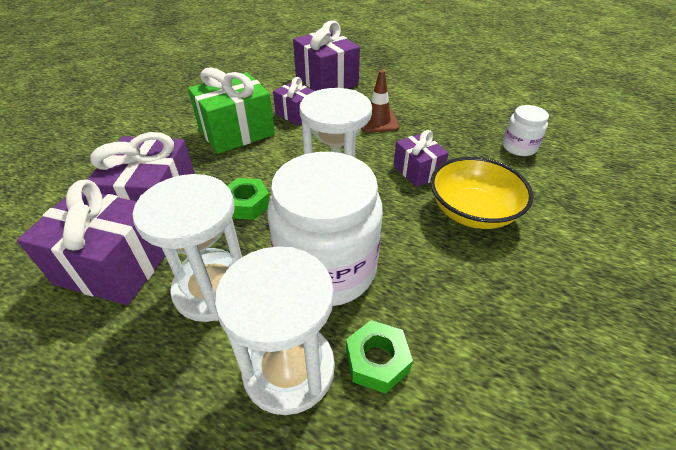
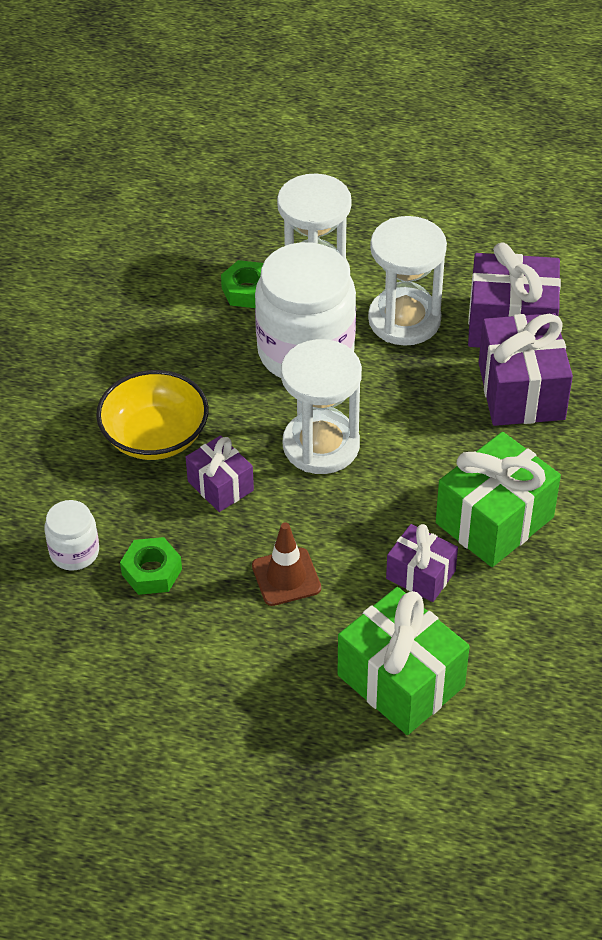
camera: 170 degrees right, 5 degrees up
green nut [227,178,270,220] -> green nut moved to [120,537,182,595]
purple gift [293,20,360,91] -> green gift [338,587,470,735]

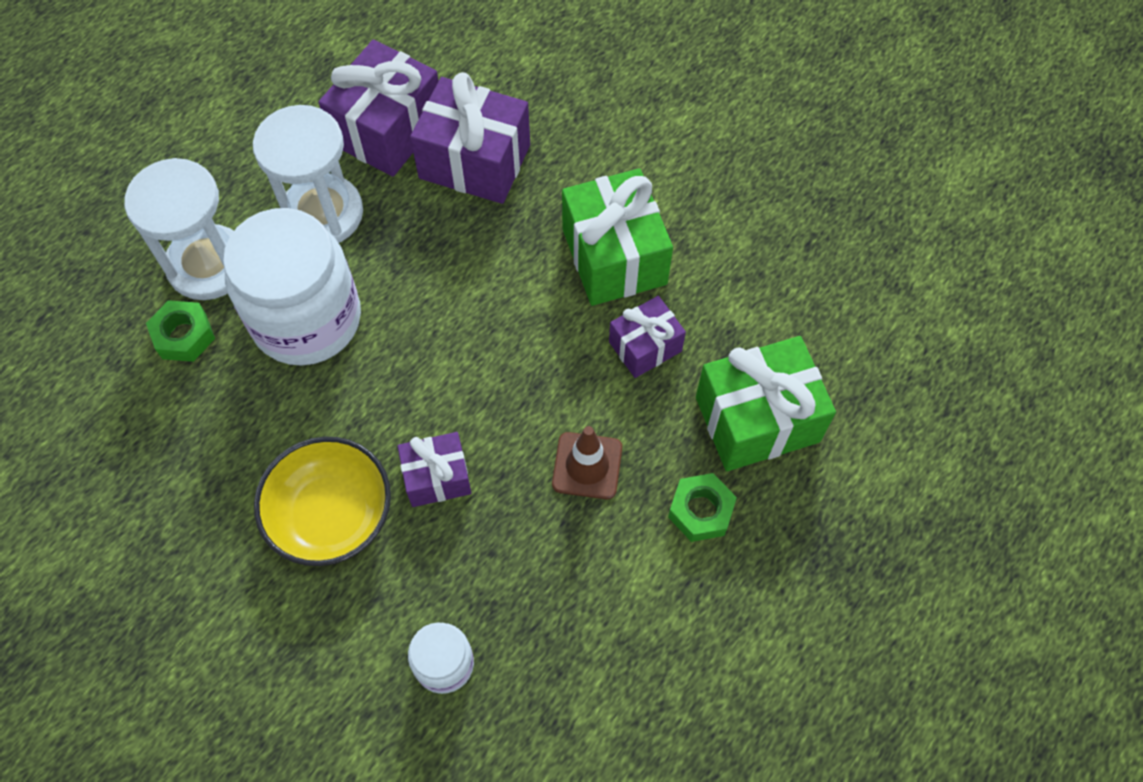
camera: 65 degrees left, 15 degrees up
green nut [120,537,182,595] -> green nut moved to [668,473,737,542]
white hourglass [281,339,362,474] -> none

